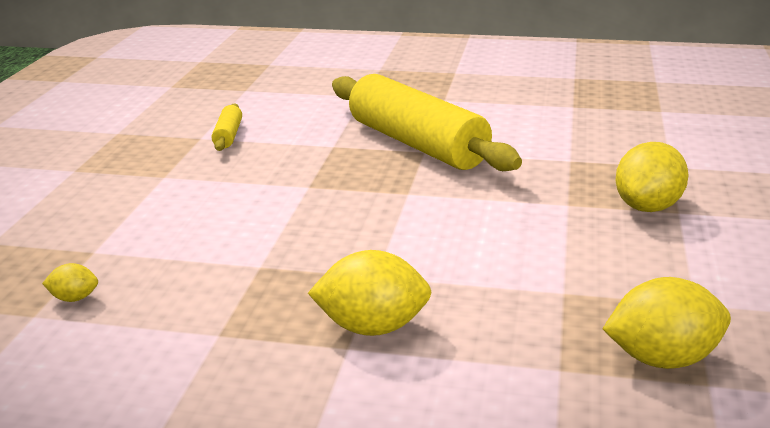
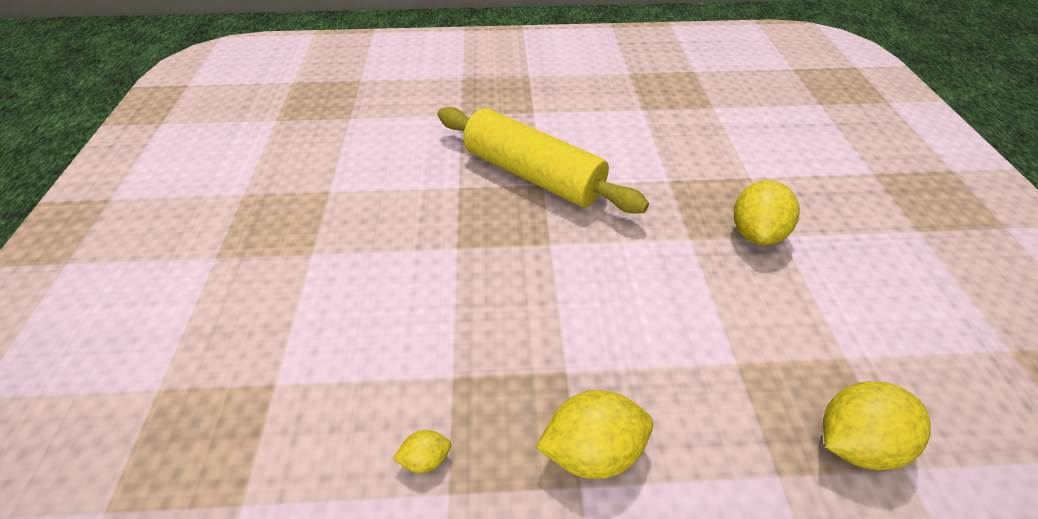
camera: 15 degrees left, 20 degrees up
yellow lemon [42,263,98,302] -> yellow lemon moved to [393,430,451,473]
yellow rolling pin [212,104,242,151] -> none

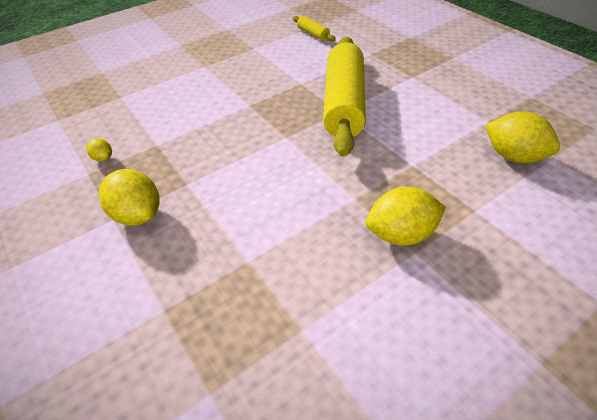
camera: 60 degrees right, 0 degrees up
yellow lemon [823,381,931,470] -> yellow lemon moved to [485,112,560,163]
none -> yellow rolling pin [293,16,336,41]

